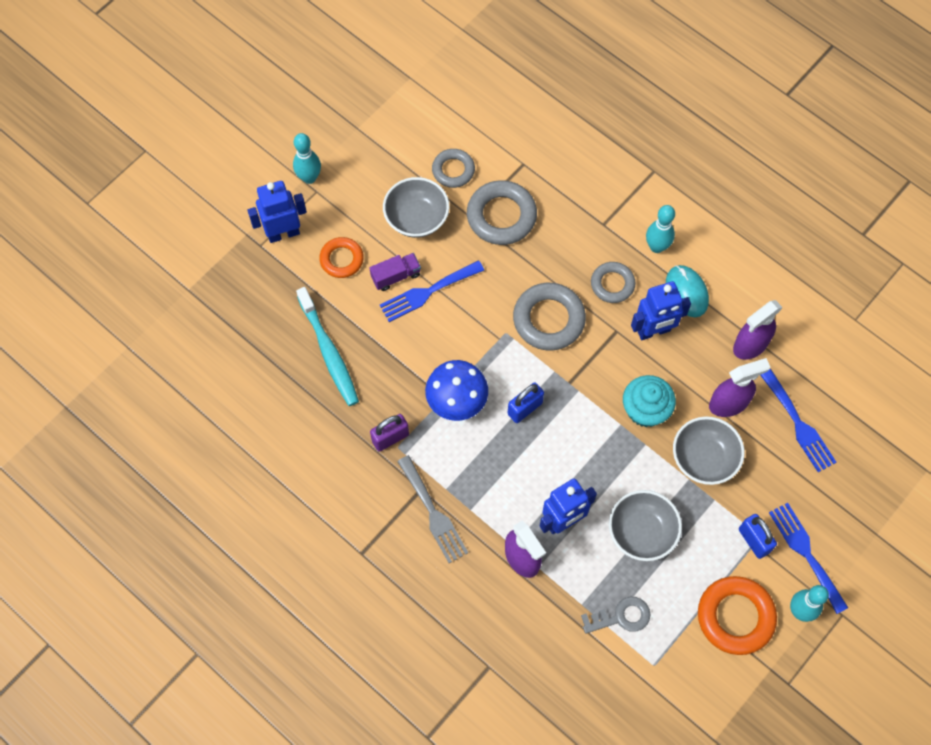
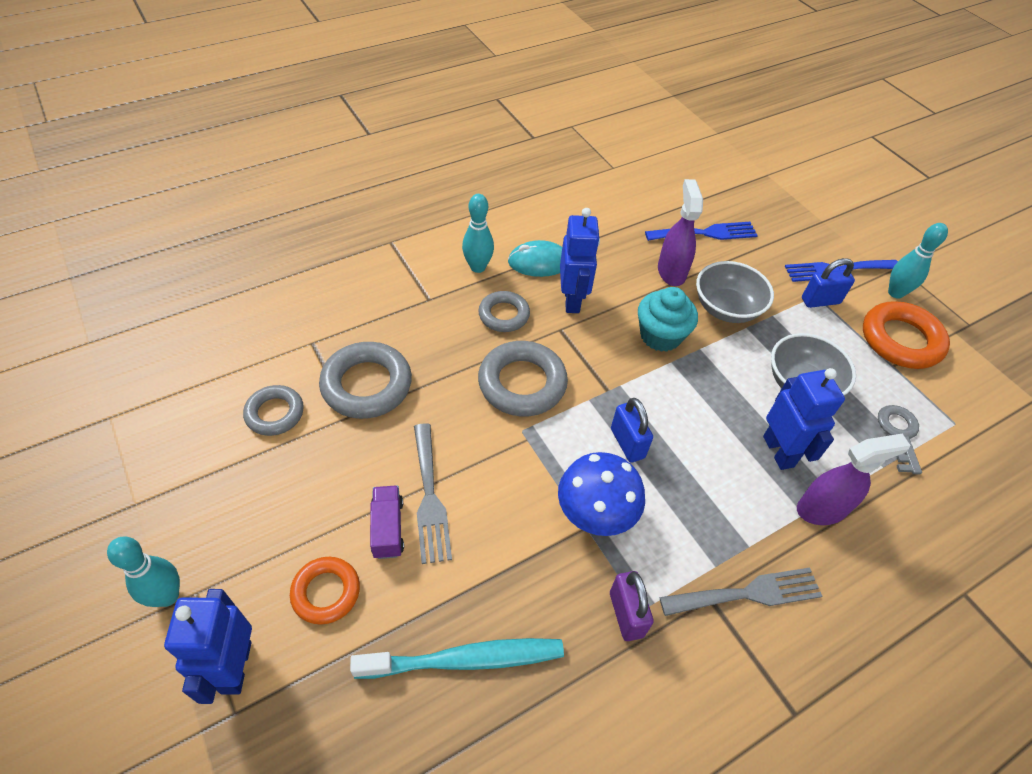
camera: 75 degrees left, 15 degrees down
blue fork [380,260,484,322] -> grey fork [414,423,452,564]
grey bowl [383,177,449,238] -> none
purple spray bottle [733,300,783,360] -> none

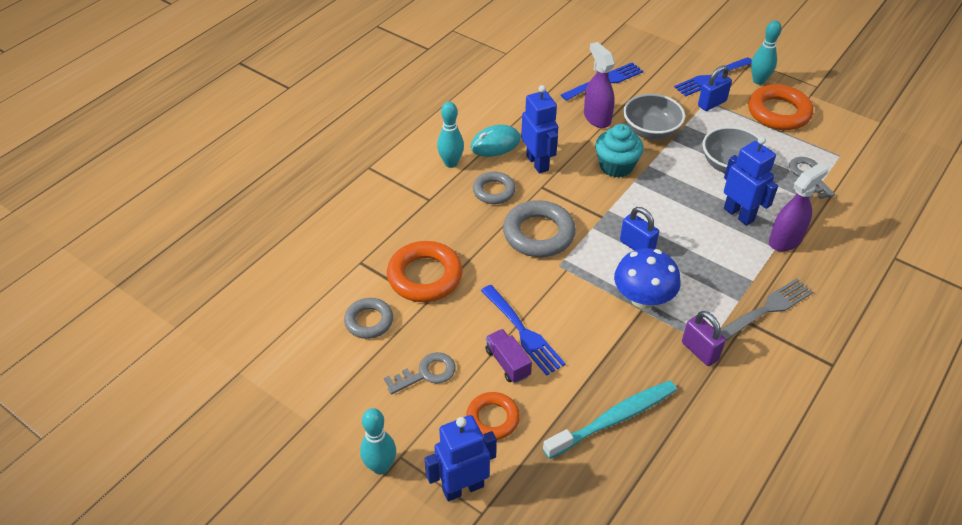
camera: 20 degrees left, 5 degrees down
blue robot [164,589,252,704] -> blue robot turned 90 degrees clockwise [424,415,497,501]
grey ring [319,342,412,419] -> orange ring [387,241,463,302]
grey fork [414,423,452,564] -> blue fork [481,285,566,376]
none -> grey key [384,352,456,394]

